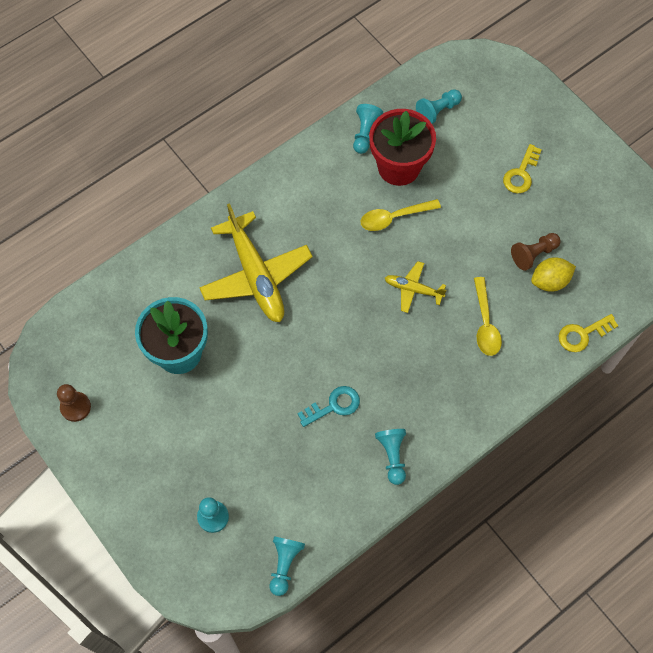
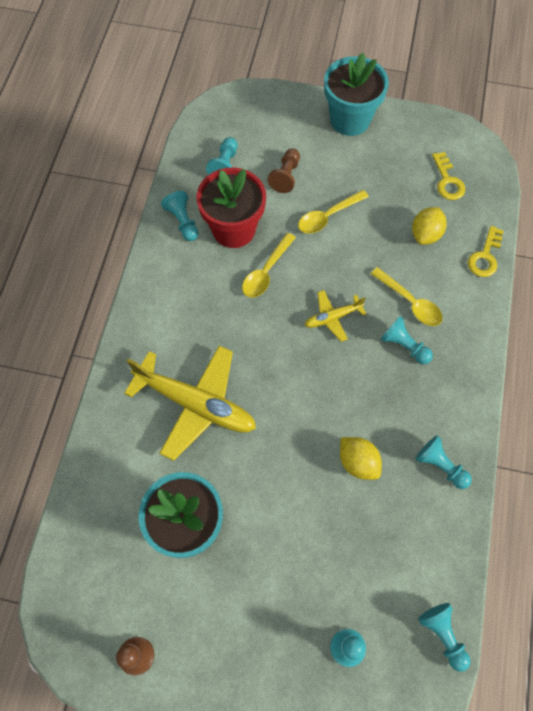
camera: 40 degrees left, 0 degrees up
turquoise key [297,386,360,427] -> yellow lemon [340,437,382,480]
yellow key [503,144,542,194] -> yellow key moved to [432,152,465,200]
brown pawn [511,233,561,271] -> brown pawn moved to [267,148,300,193]
none -> yellow spoon [298,190,369,234]
none -> turquoise flower pot [324,53,389,136]
none -> turquoise pawn [380,316,433,364]

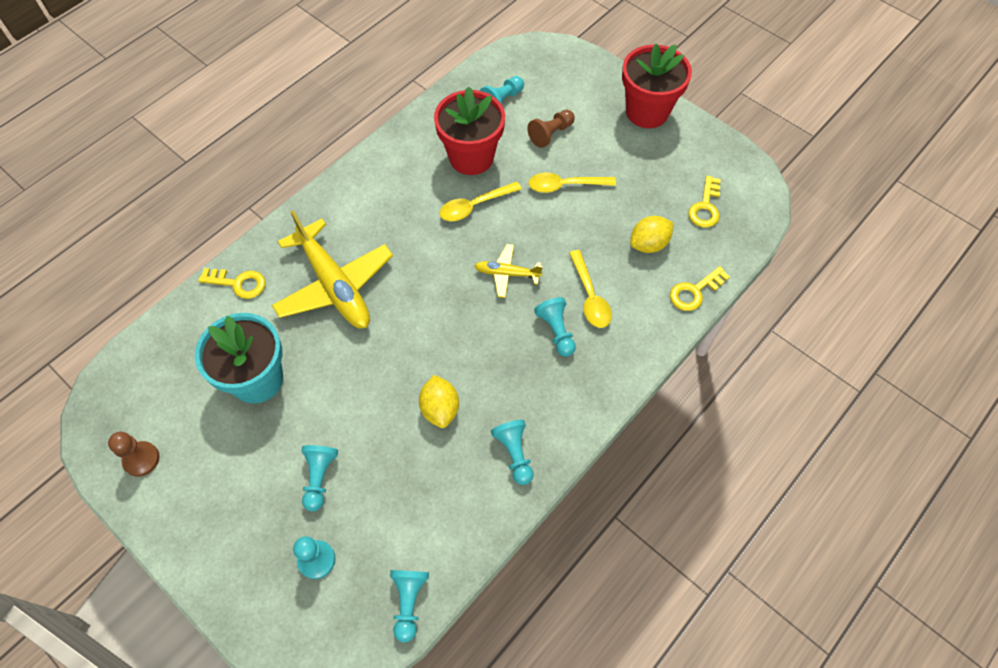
camera: 30 degrees right, 5 degrees down
turquoise pawn [161,191,199,241] -> turquoise pawn moved to [301,445,338,511]
turquoise flower pot [324,53,389,136] -> red flower pot [622,44,692,128]
none -> yellow key [198,268,266,299]

